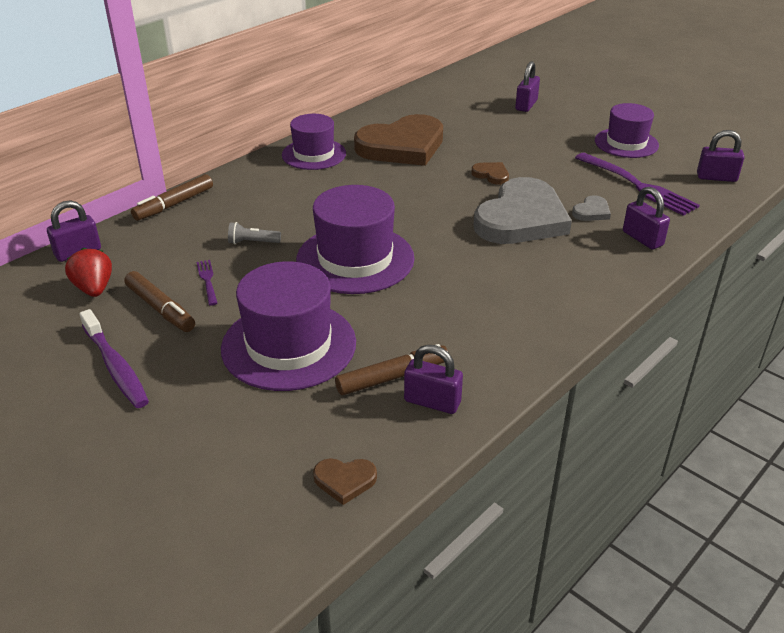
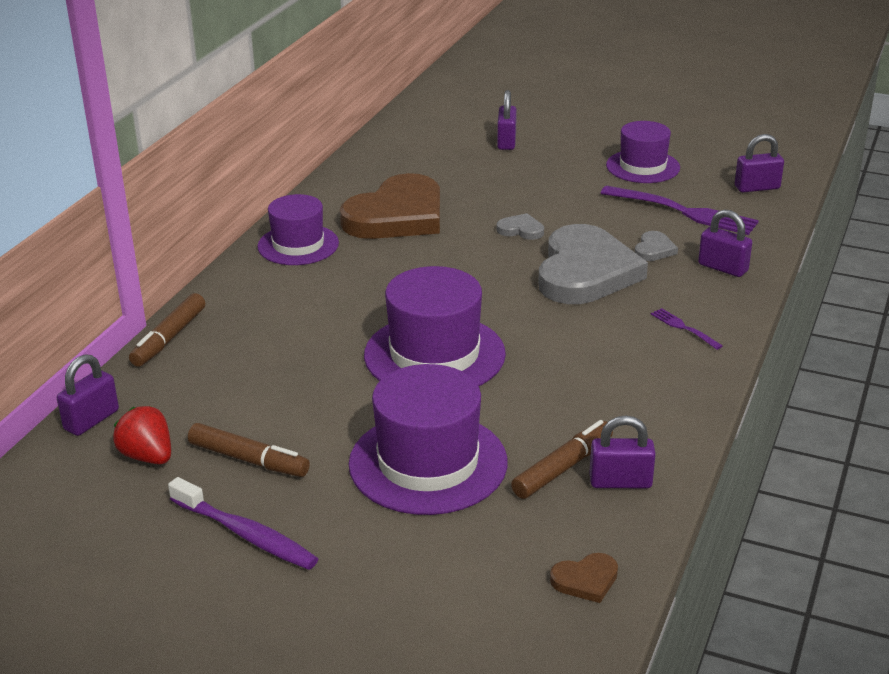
camera: 20 degrees left, 5 degrees down
purple fork [197,260,218,306] -> purple fork moved to [651,308,723,350]
grey flashlight [228,222,281,244] -> none
brown heart [471,162,509,185] -> grey heart [497,213,544,240]

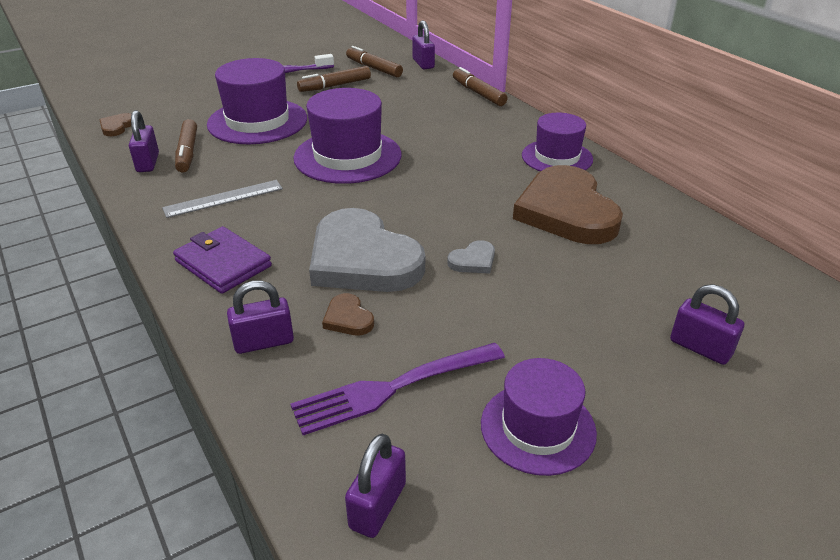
camera: 125 degrees right, 5 degrees up
red strawberry [113,406,171,464] -> brown marker [346,46,403,77]
purple padlock [589,415,656,488] -> purple padlock turned 45 degrees counterclockwise [129,110,159,172]
grey heart [635,231,678,261] -> brown heart [322,293,374,335]
purple fork [651,308,723,350] -> purple wallet [173,226,272,294]
none -> grey ruler [162,180,283,218]

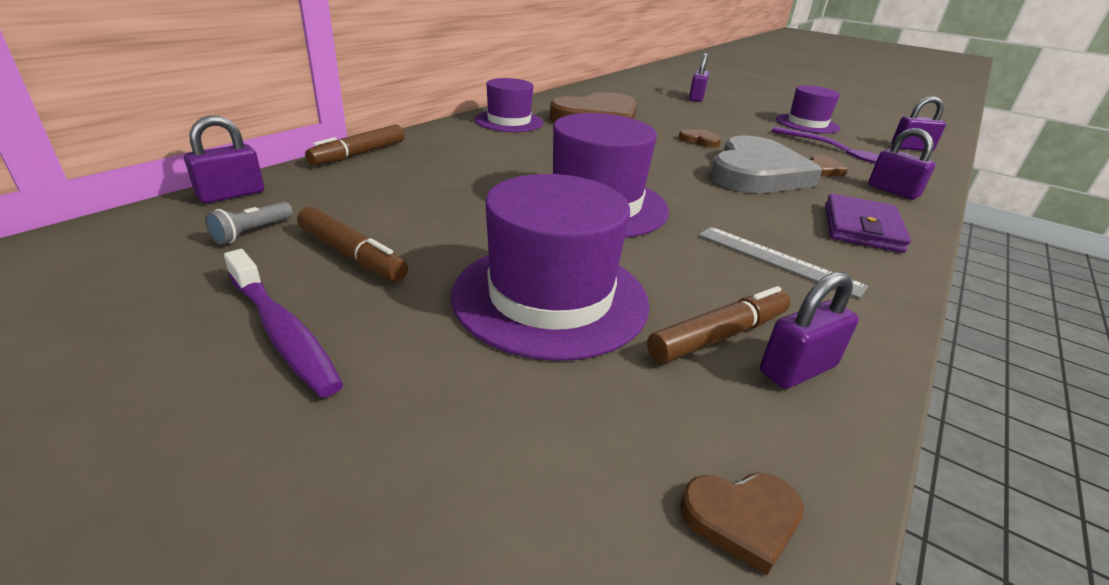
camera: 115 degrees left, 5 degrees down
brown marker [346,46,403,77] -> grey flashlight [205,202,293,245]
grey heart [447,240,495,274] -> brown heart [678,129,721,148]

